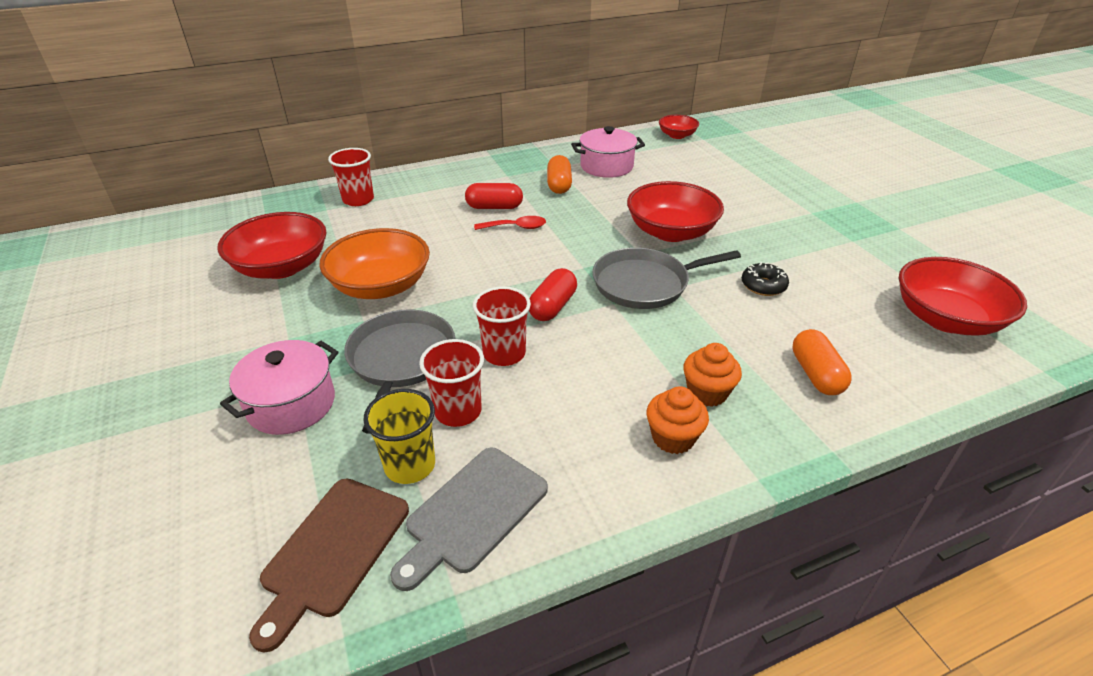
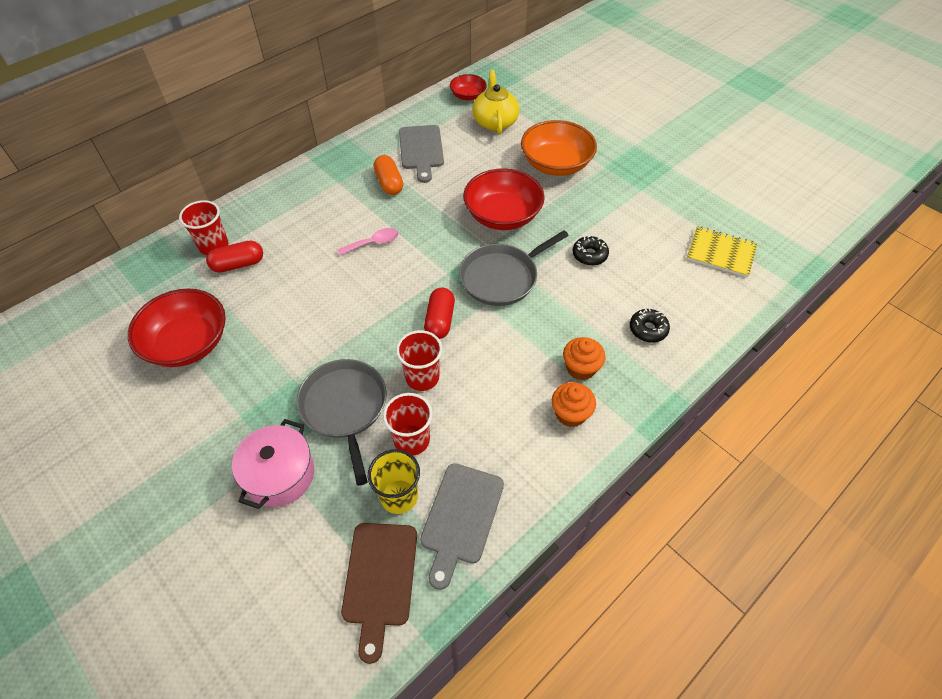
camera: 20 degrees left, 15 degrees up
orange bowl [320,228,430,299] -> orange bowl moved to [521,120,597,176]
red capsule [465,183,523,209] -> red capsule moved to [206,241,263,273]
red spoon [474,216,546,230] -> pink spoon [337,228,399,255]
pink pot [571,126,645,178] -> grey cutting board [399,125,444,183]
orange capsule [792,329,852,395] -> black donut [630,308,670,343]
red bowl [899,257,1027,336] -> yellow notebook [686,226,757,277]
none -> yellow teapot [472,70,519,134]

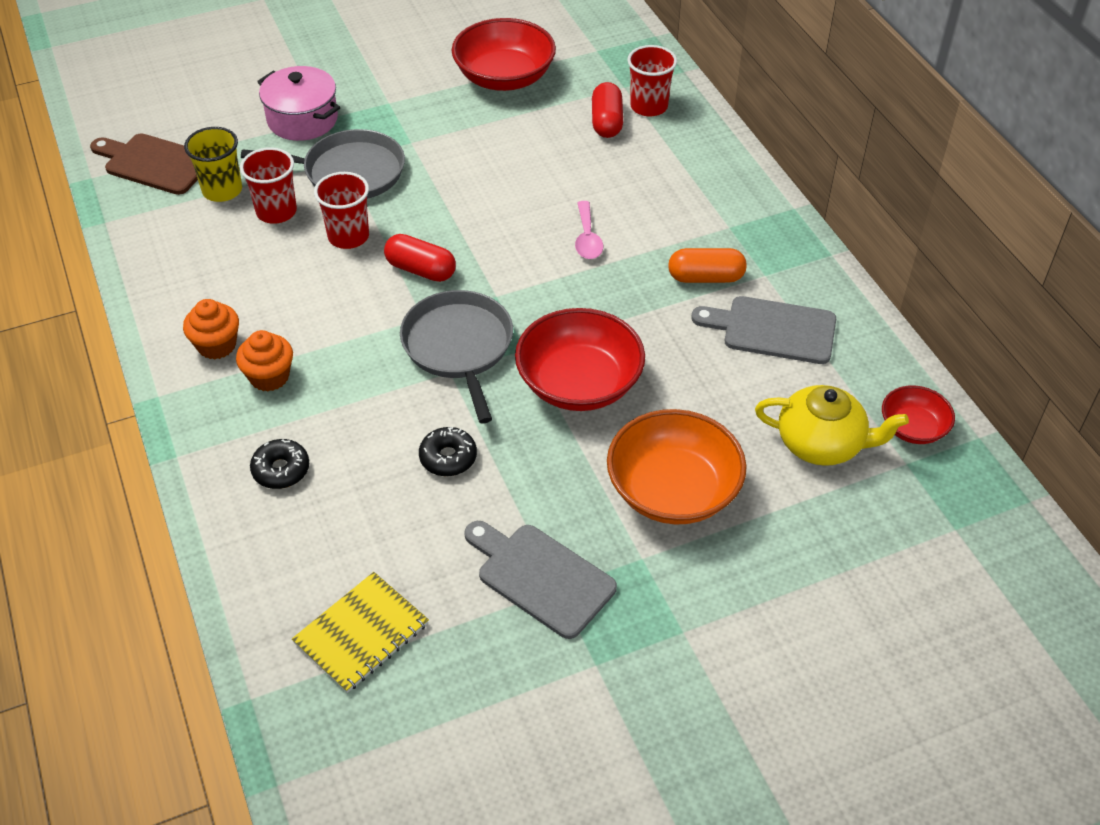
camera: 110 degrees right, 5 degrees down
grey cutting board [420,463,504,590] -> grey cutting board moved to [464,521,617,639]

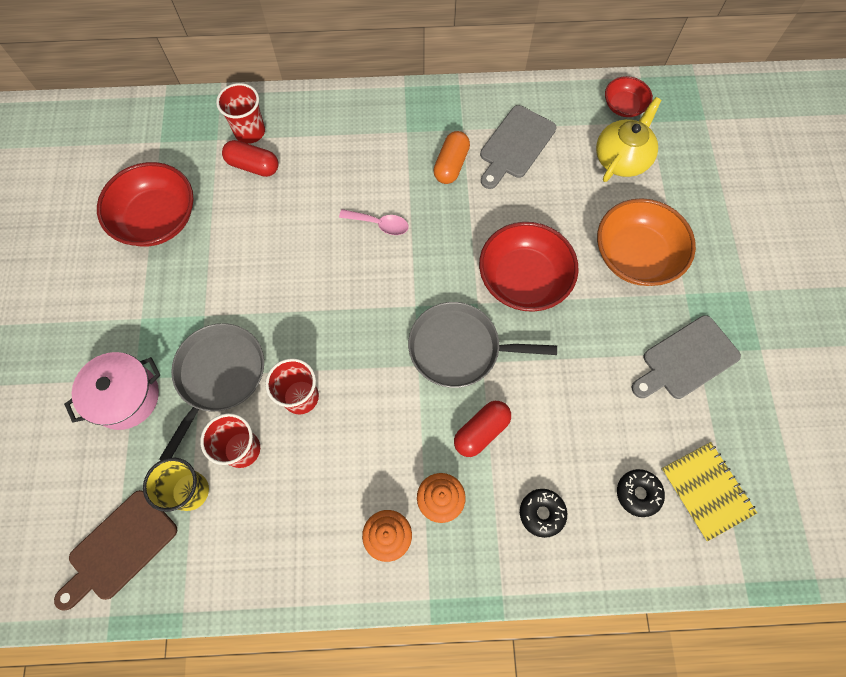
camera: 70 degrees left, 20 degrees up
red capsule [384,234,456,282] -> red capsule moved to [454,401,511,457]
black donut [419,427,477,476] -> black donut moved to [617,469,665,517]

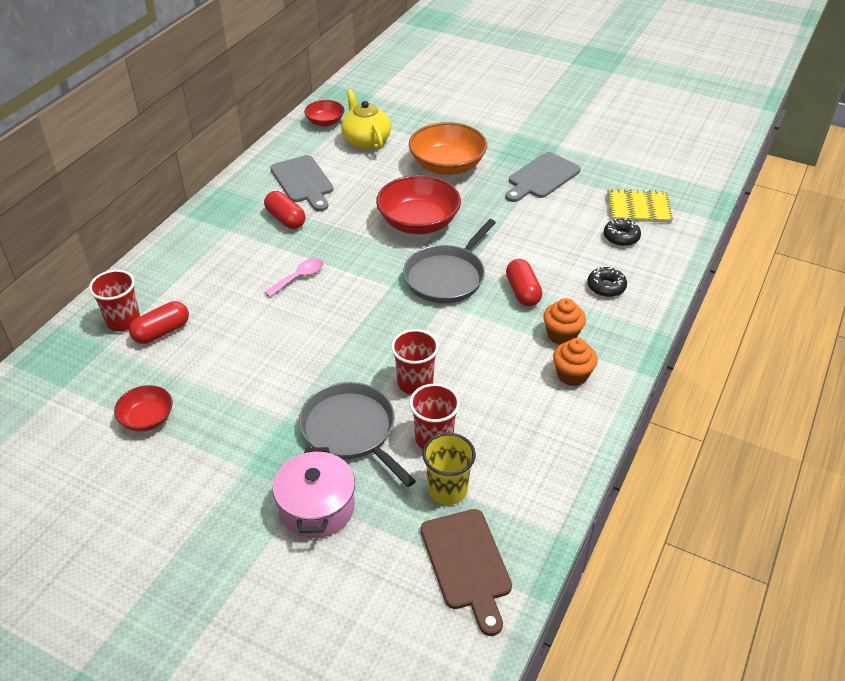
camera: 60 degrees left, 25 degrees down
red bowl [97,162,194,246] -> red bowl [114,385,173,431], size x0.55
orange capsule [433,131,470,184] -> red capsule [264,191,306,229]
grey cutting board [632,315,741,399] -> grey cutting board turned 45 degrees clockwise [505,152,581,202]

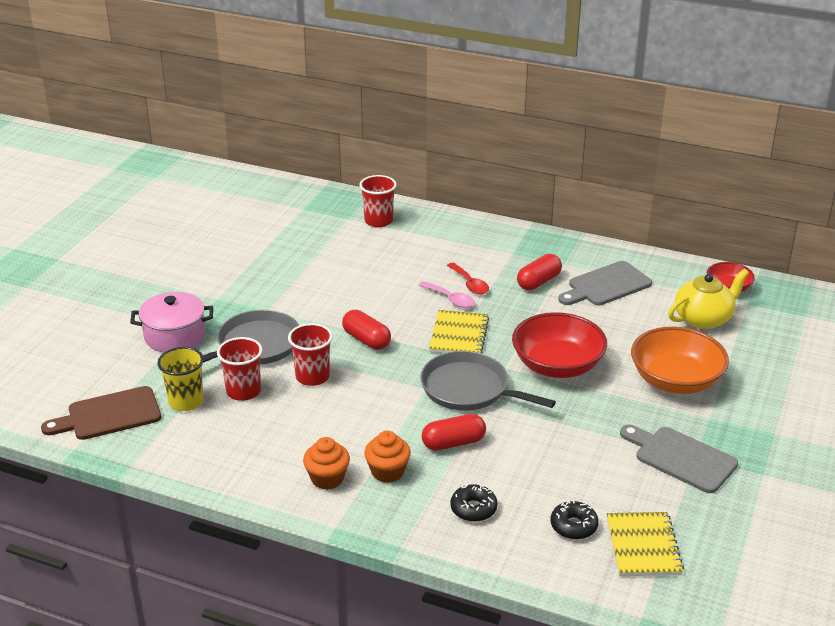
camera: 85 degrees right, 10 degrees down
red bowl [114,385,173,431] -> none
red capsule [129,301,189,344] -> red capsule moved to [342,310,391,350]
none -> yellow notebook [429,310,489,353]
none -> red spoon [447,263,489,294]

